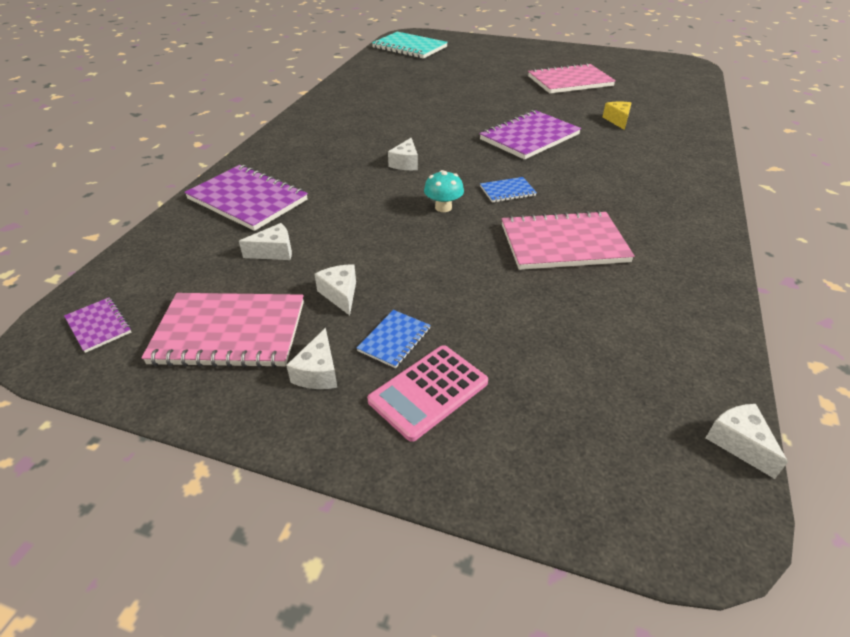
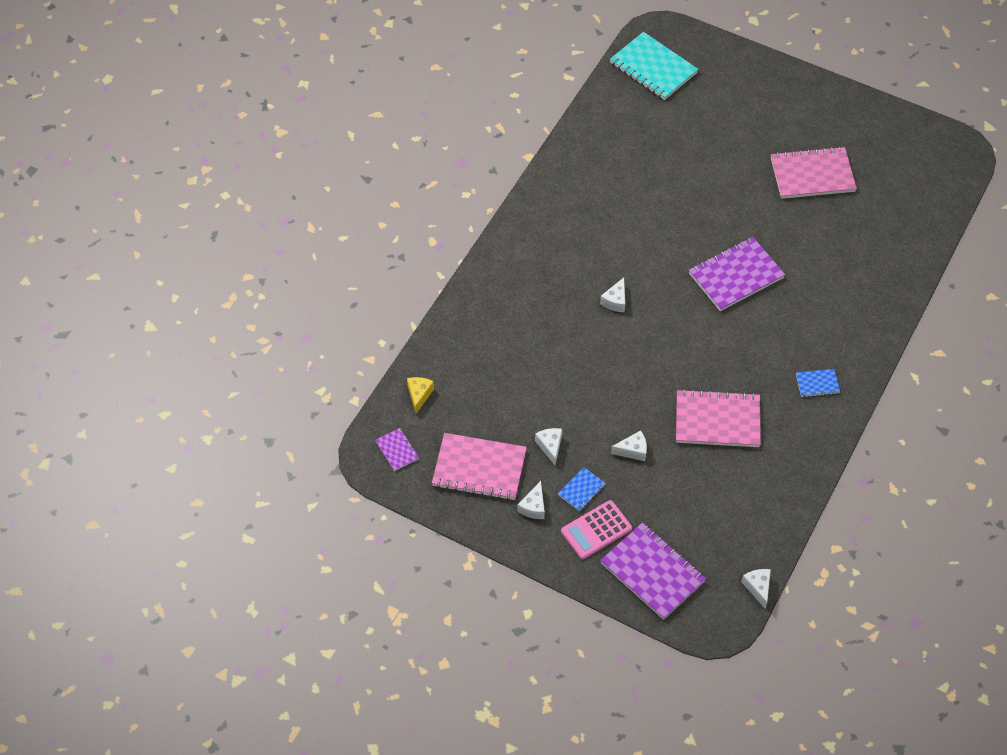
camera: 10 degrees right, 15 degrees up
purple notebook [184,165,308,231] -> purple notebook moved to [600,523,706,620]
white cheese [239,223,292,260] -> white cheese moved to [611,430,647,461]
turquoise mushroom [424,170,464,212] -> none
blue notebook [480,177,537,203] -> blue notebook moved to [796,369,840,397]
yellow cheese [603,102,631,130] -> yellow cheese moved to [407,377,434,414]

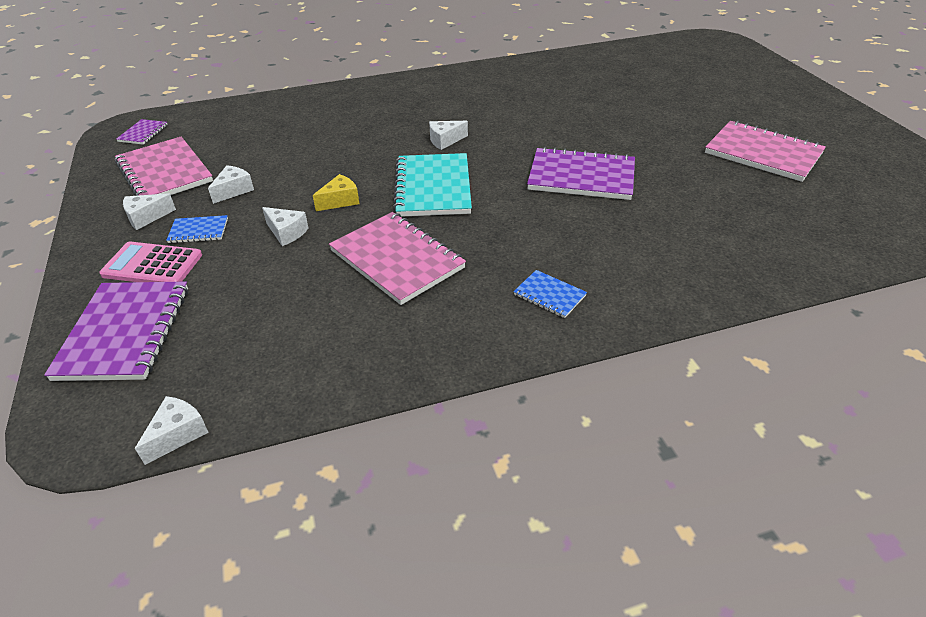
camera: 45 degrees right, 15 degrees down
yellow cheese [407,377,434,414] -> yellow cheese moved to [313,174,359,211]
turquoise notebook [610,32,698,100] -> turquoise notebook moved to [393,153,472,217]

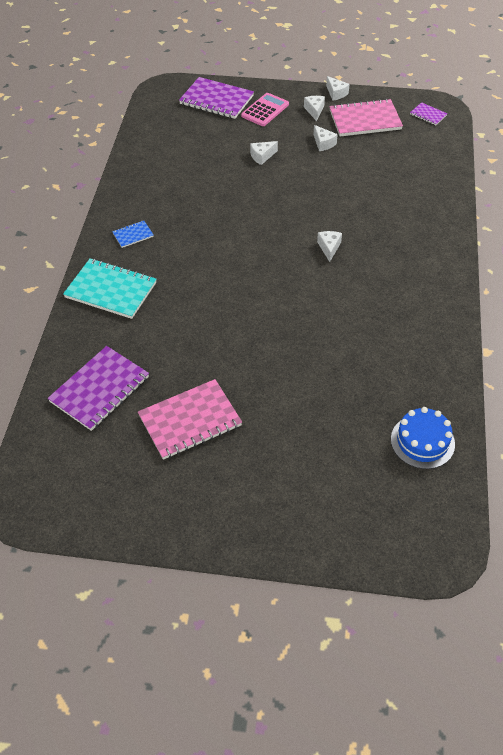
camera: 115 degrees right, 10 degrees up
white cheese [135,396,209,465] -> white cheese moved to [326,76,350,101]
blue notebook [166,215,228,243] -> none
yellow cheese [313,174,359,211] -> none
pink notebook [329,212,466,305] -> none
turquoise notebook [393,153,472,217] -> turquoise notebook moved to [63,258,157,319]
purple notebook [527,147,635,200] -> purple notebook moved to [48,346,149,431]
none -> blue cake [391,407,455,469]

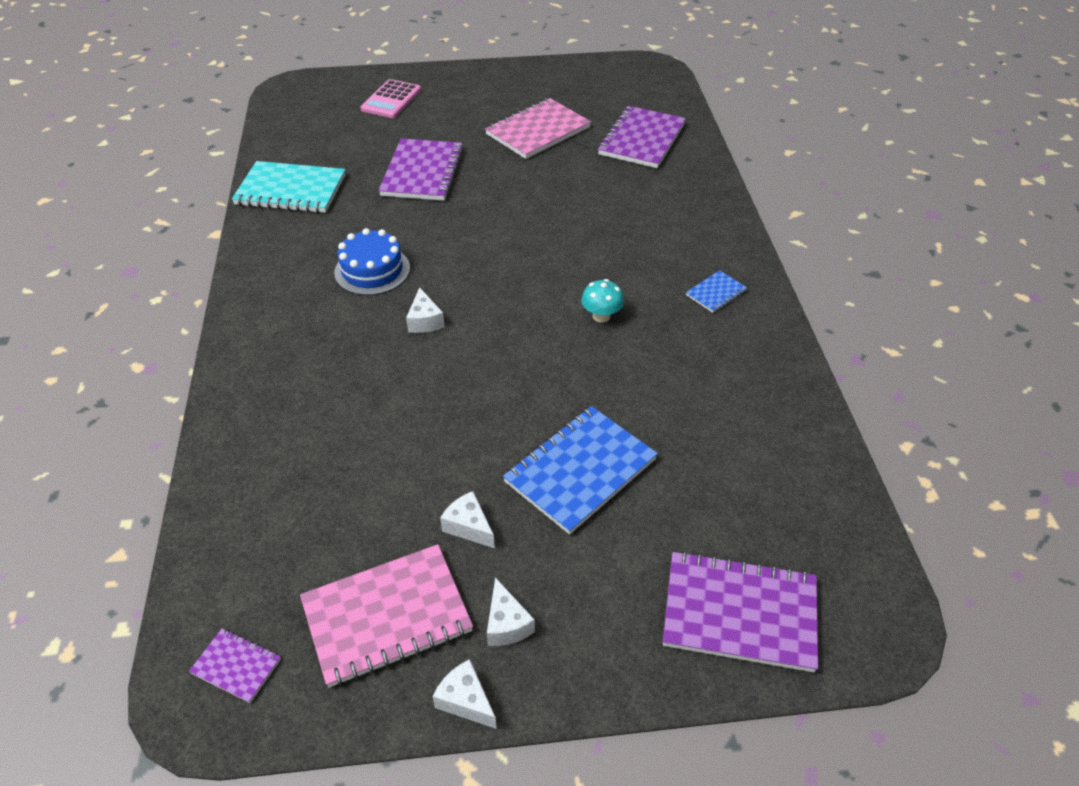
camera: 165 degrees right, 5 degrees down
turquoise notebook [63,258,157,319] -> turquoise notebook moved to [232,161,346,213]
pink calculator [241,93,289,126] -> pink calculator moved to [360,79,421,118]
white cheese [250,141,278,165] -> blue notebook [503,406,658,535]
blue cake [391,407,455,469] -> blue cake moved to [334,228,410,295]
none -> purple notebook [378,138,464,201]
none -> turquoise mushroom [581,279,624,322]

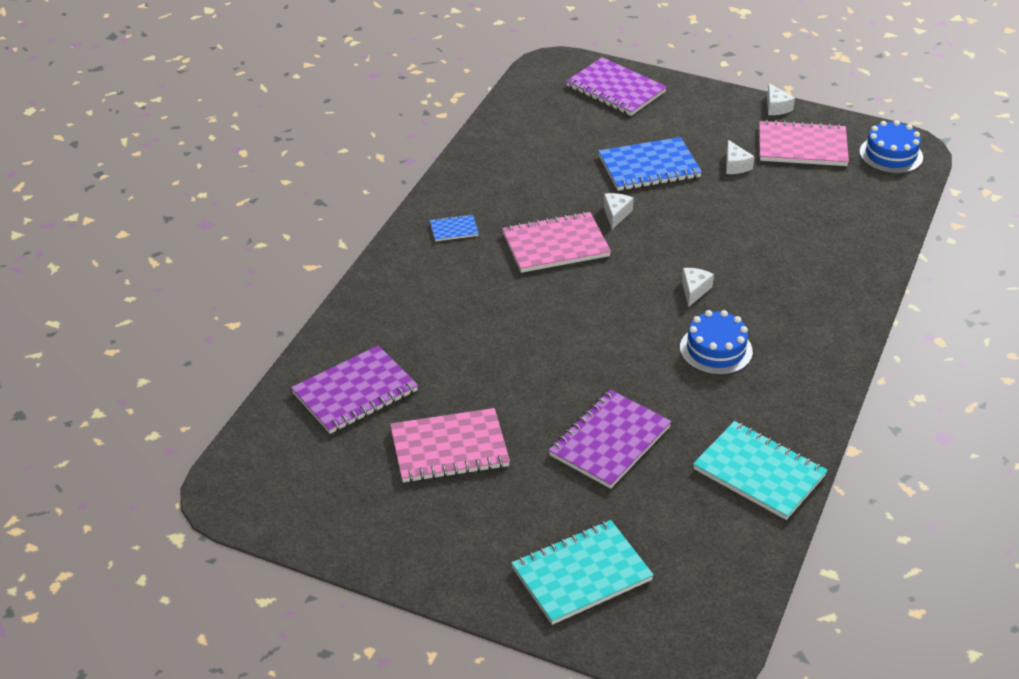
camera: 150 degrees left, 5 degrees down
purple notebook [189,629,281,703] -> blue cake [859,120,923,174]
pink calculator [360,79,421,118] -> turquoise notebook [511,520,654,625]
white cheese [487,577,535,646] -> white cheese moved to [603,193,634,229]
turquoise mushroom [581,279,624,322] -> pink notebook [502,212,611,273]

